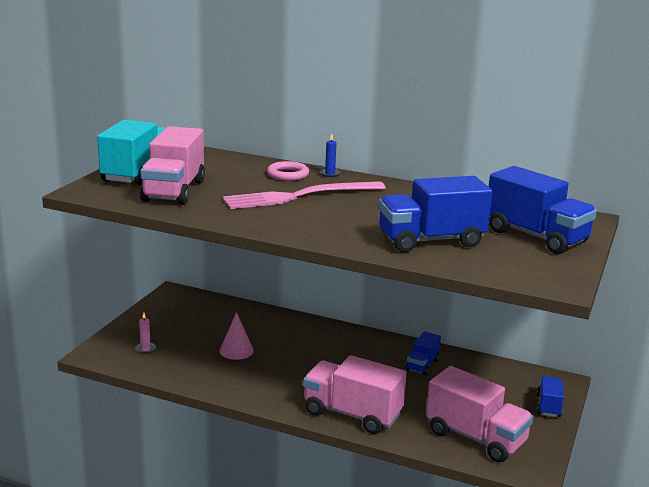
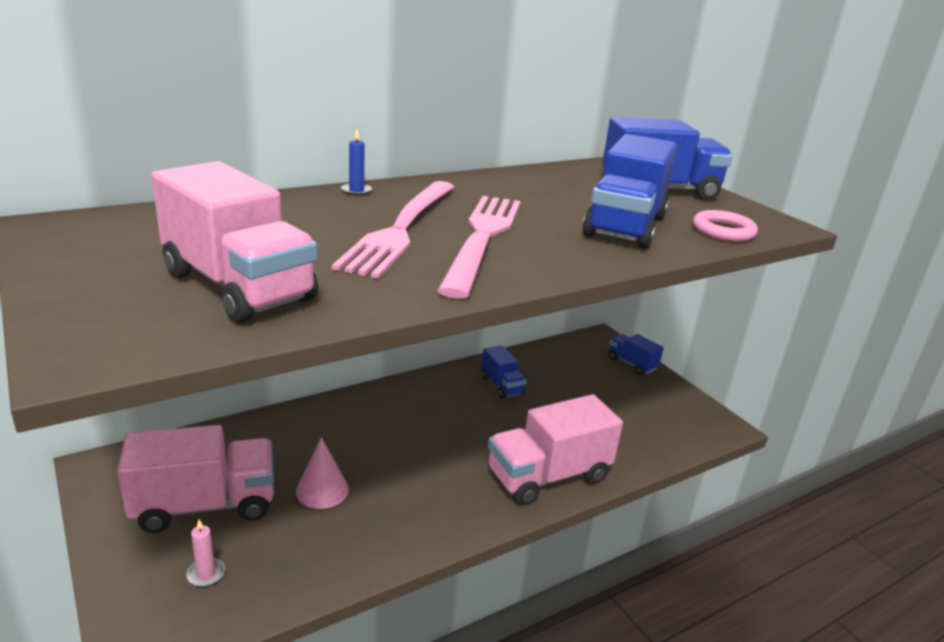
camera: 55 degrees left, 5 degrees up
turquoise truck [97,120,165,186] -> none
pink ring [267,161,309,181] -> pink ring moved to [693,210,758,241]
pink truck [426,366,534,462] -> pink truck moved to [117,425,274,533]
none -> pink fork [437,196,520,299]

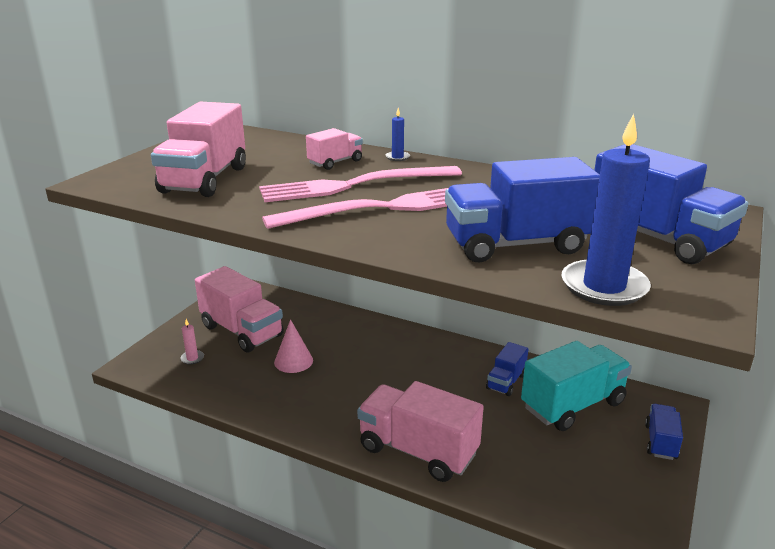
camera: 60 degrees right, 0 degrees up
pink ring [693,210,758,241] -> blue candle [562,114,651,306]
none -> pink truck [306,128,363,170]
none -> turquoise truck [521,341,632,431]

